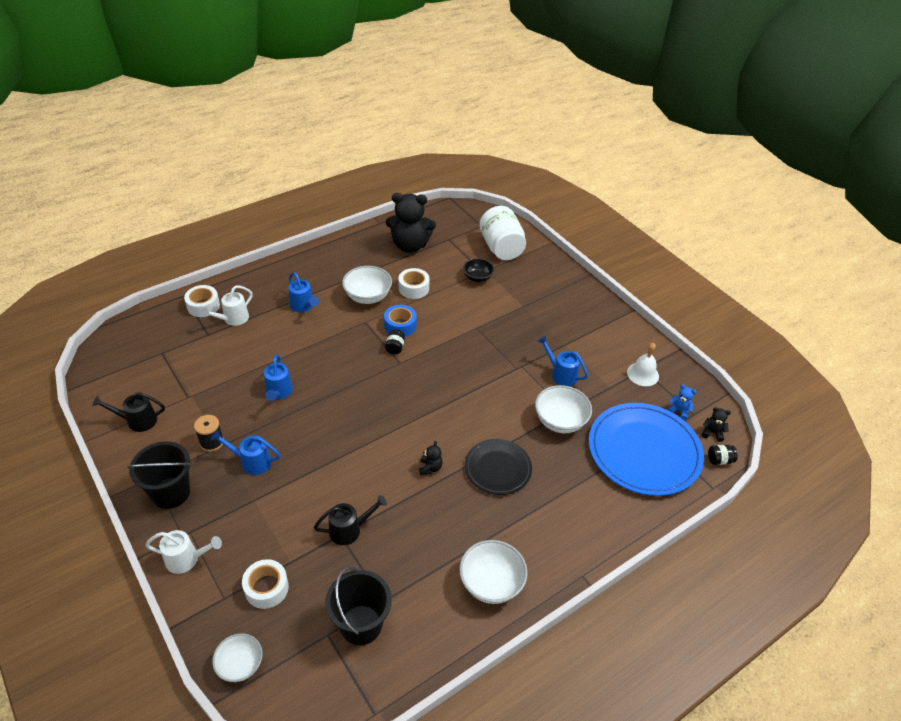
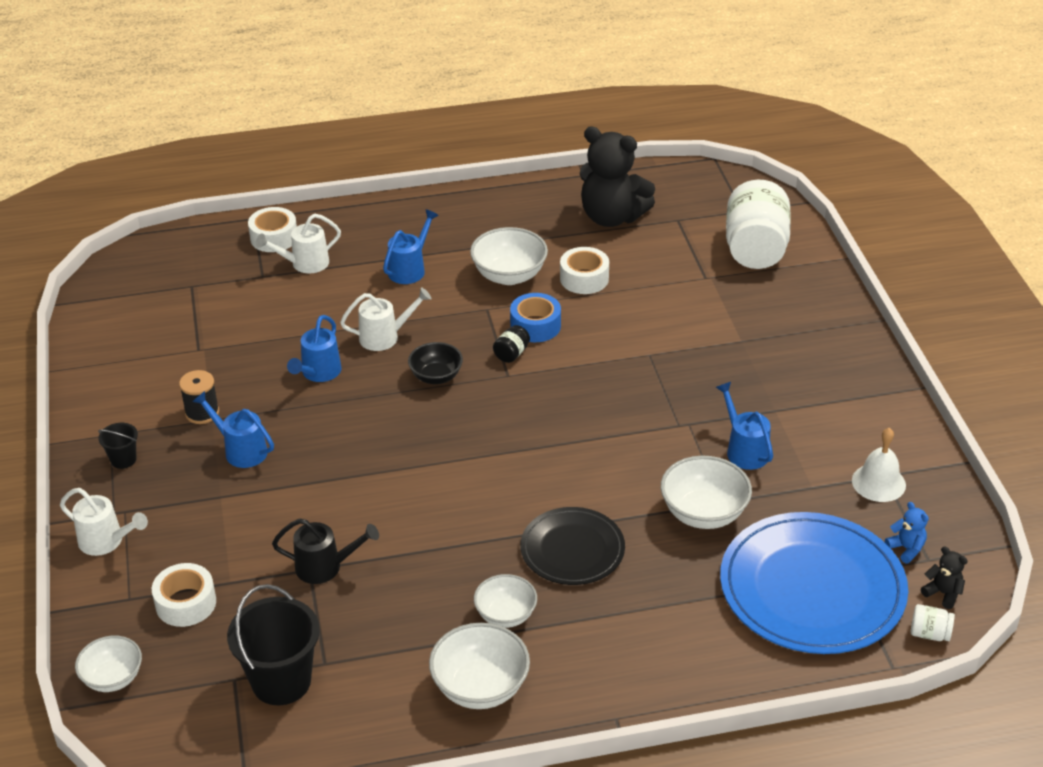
camera: 25 degrees right, 5 degrees down
black watering can [92,392,165,432] -> none
black bucket [127,441,191,509] -> black bucket [98,423,138,469], size x0.49
blue watering can [289,272,319,312] -> blue watering can turned 135 degrees counterclockwise [383,209,439,284]
black teddy bear [419,441,443,475] -> none
black bowl [463,258,494,282] -> black bowl moved to [408,342,463,384]
black jar [708,445,738,465] -> white jar [911,604,955,641]
none -> white watering can [340,287,432,351]
none -> white bowl [474,574,537,628]

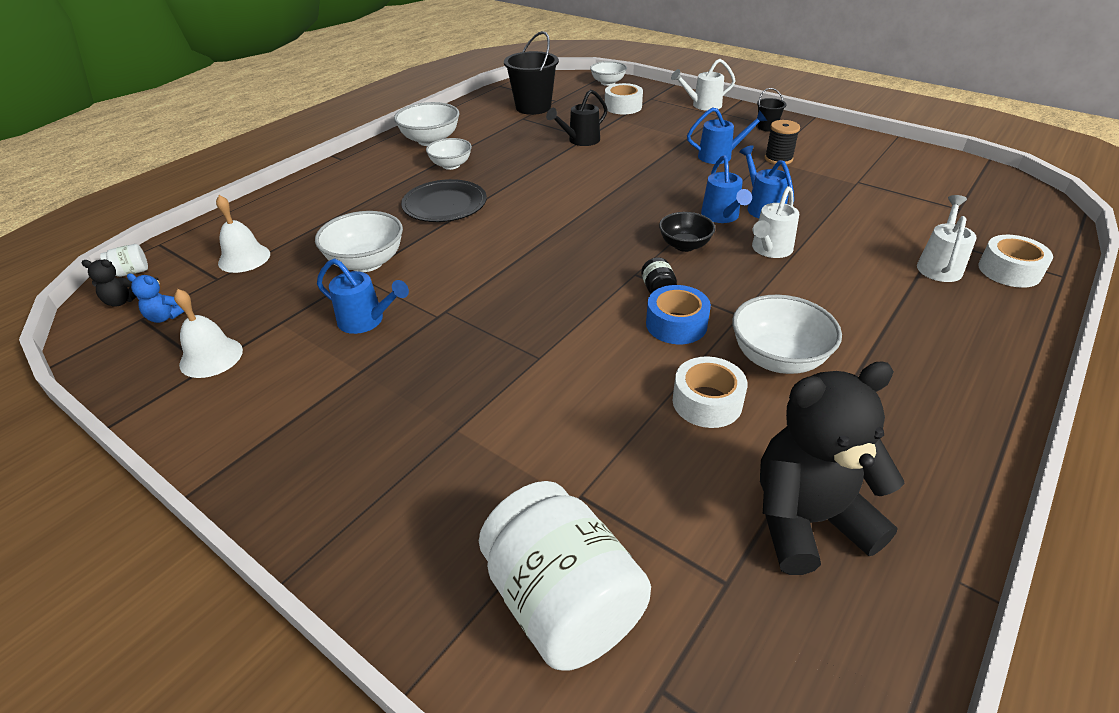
camera: 140 degrees right, 0 degrees up
blue watering can [383,209,439,284] -> blue watering can moved to [701,155,752,223]
blue plate [720,512,908,654] -> white bell [216,195,270,273]

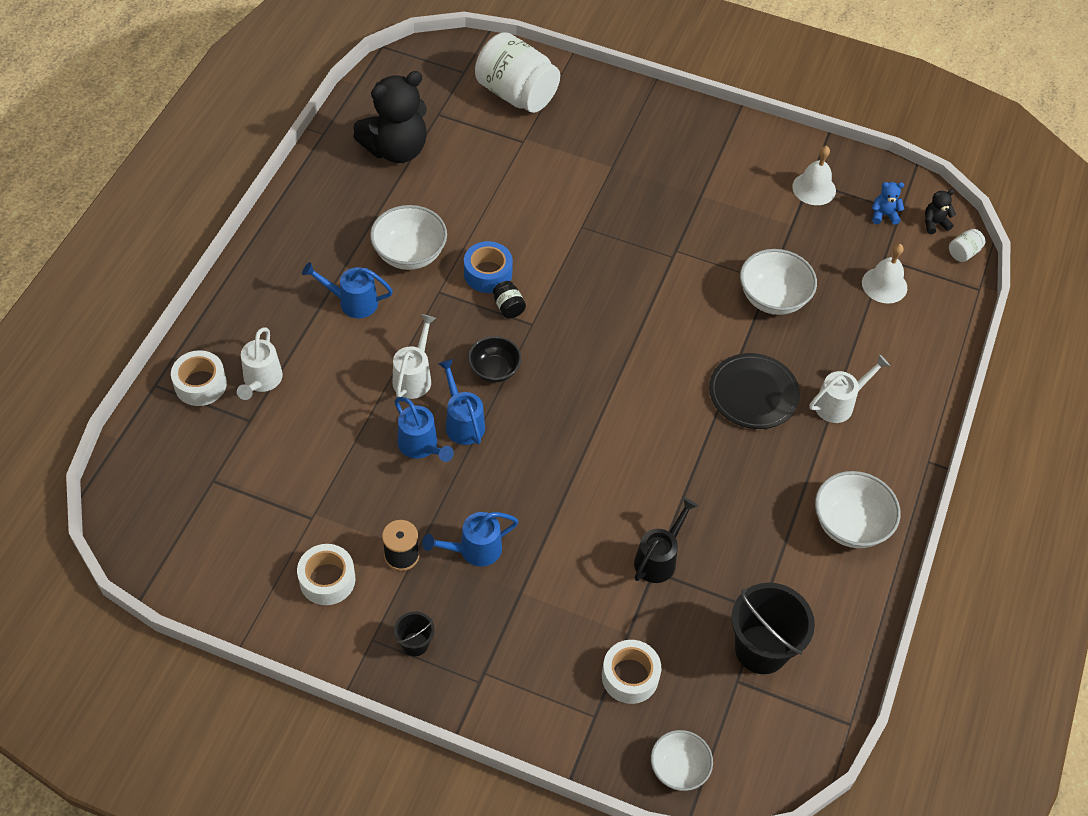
camera: 160 degrees right, 15 degrees up
blue watering can [317,258,409,334] -> blue watering can moved to [302,262,393,318]
white bowl [426,138,472,170] -> none
white watering can [671,59,736,111] -> white watering can moved to [809,354,890,423]
white tape [673,356,748,428] -> white tape moved to [297,544,355,605]

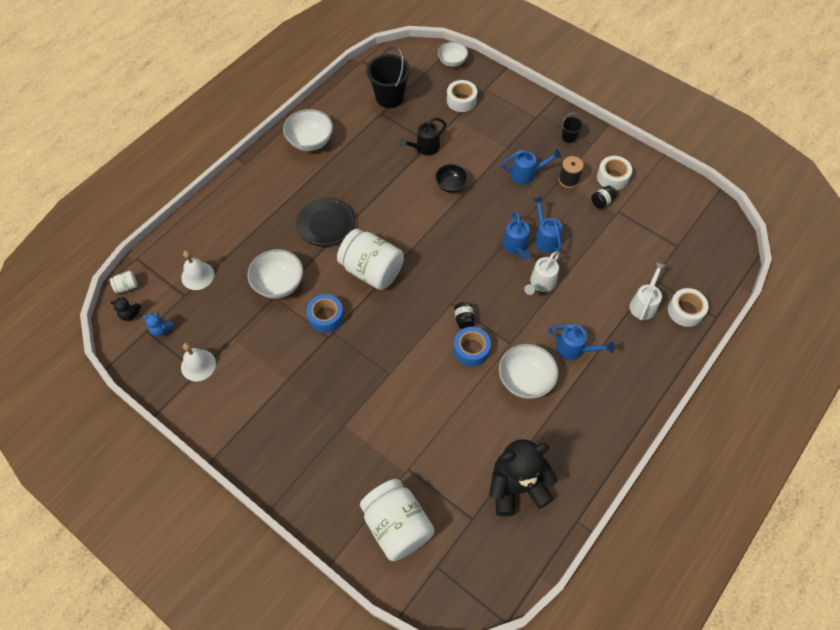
camera: 160 degrees left, 5 degrees up
black bowl [468,336,521,383] -> black bowl moved to [435,164,469,193]
white watering can [809,354,890,423] -> none
none -> blue tape [307,294,344,333]
none -> white jar [337,229,404,290]
none -> black jar [591,185,617,209]

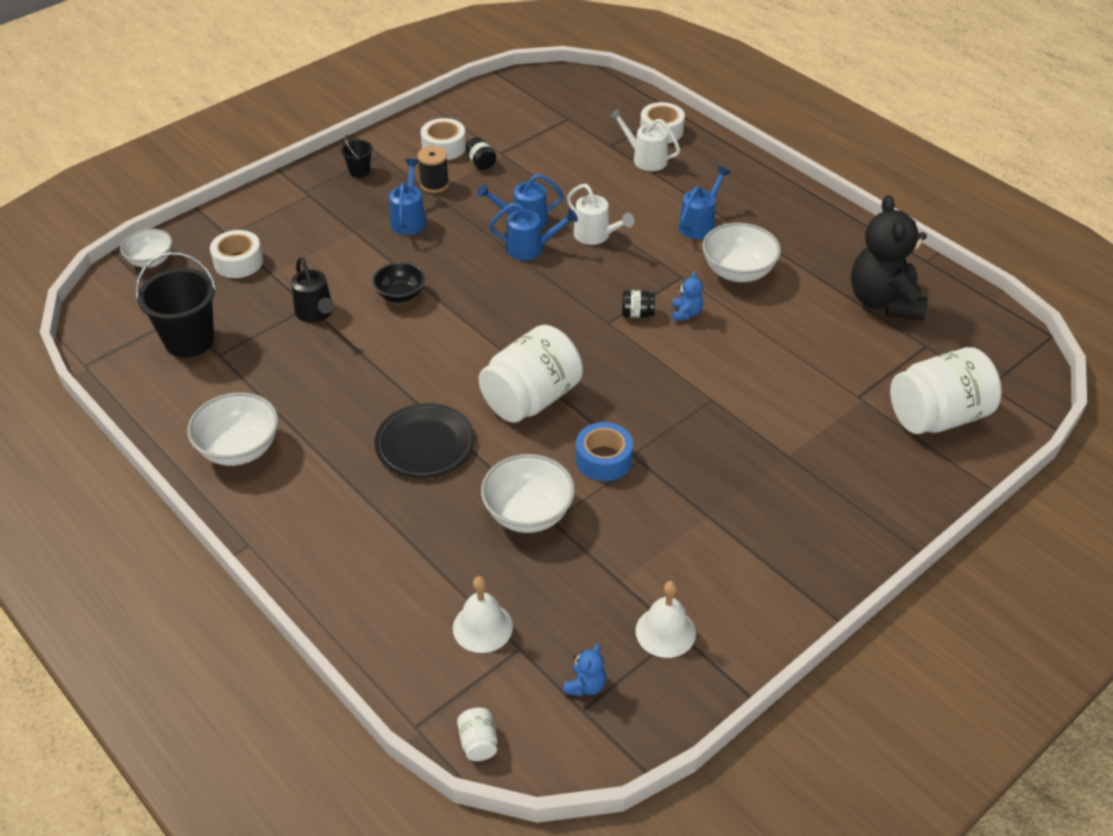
camera: 80 degrees left, 15 degrees down
black teddy bear [110,296,141,321] -> none
blue tape [454,327,491,366] -> blue teddy bear [672,271,703,321]

